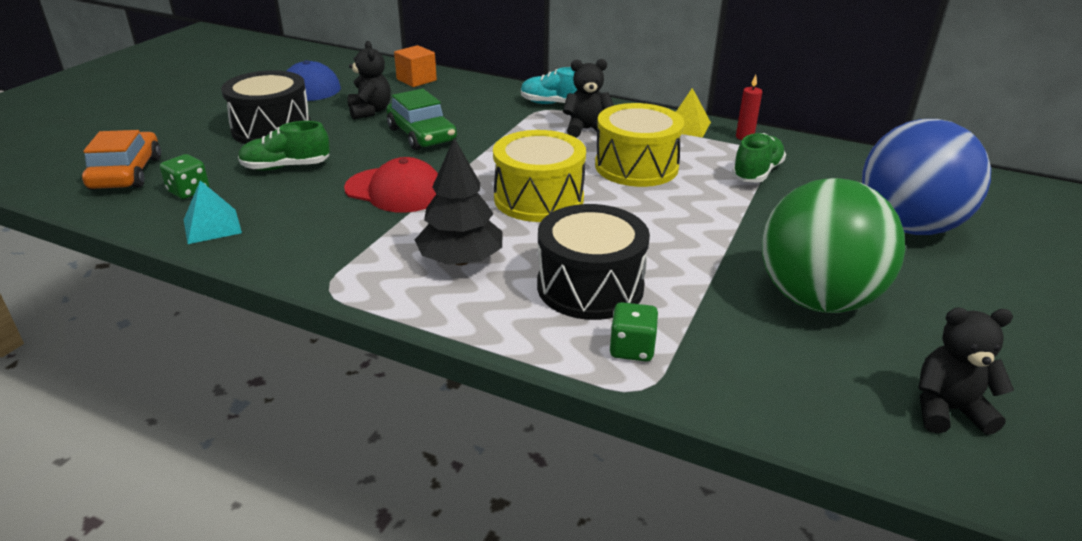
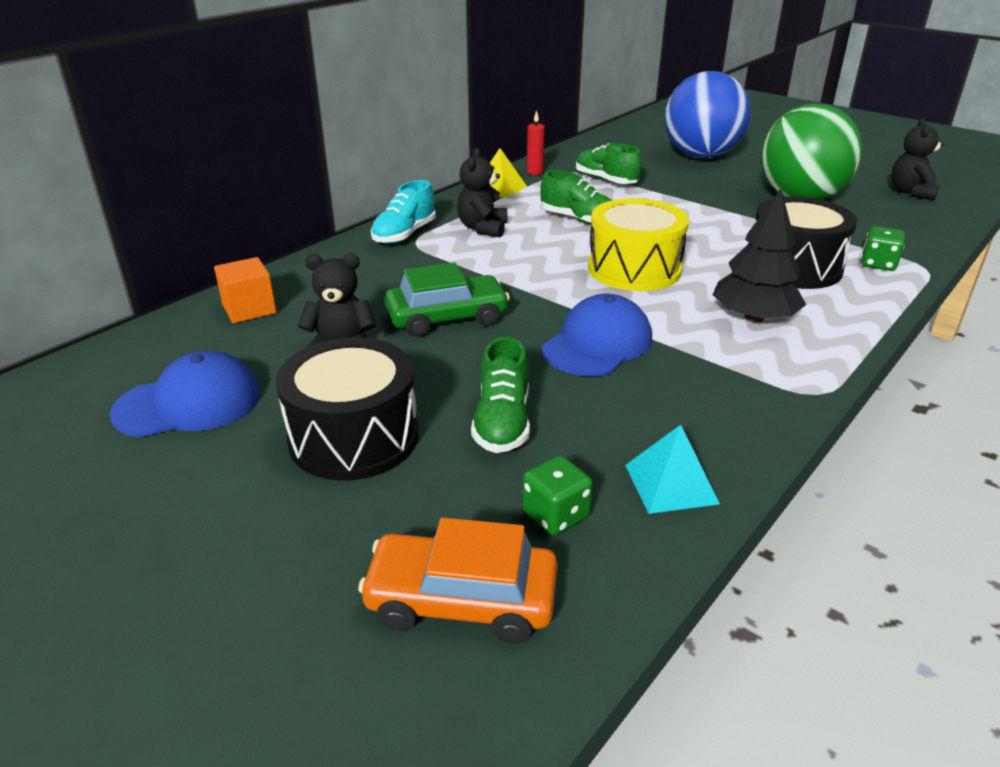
camera: 75 degrees left, 0 degrees up
red cap [344,157,438,213] -> blue cap [542,294,652,376]
yellow drum [595,103,684,187] -> green shoe [540,170,612,225]

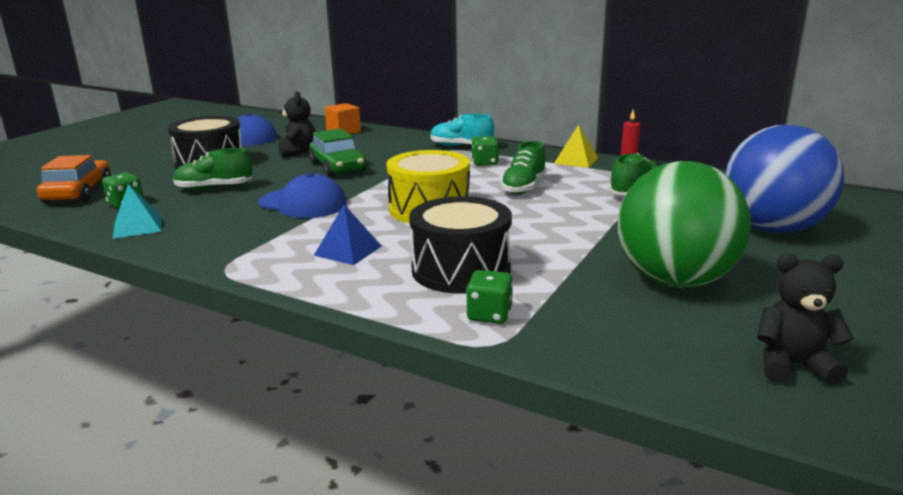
camera: 80 degrees right, 10 degrees down
black teddy bear [457,148,508,237] -> green dice [471,136,499,166]
black tree [713,189,806,323] -> blue pyramid [314,204,382,265]

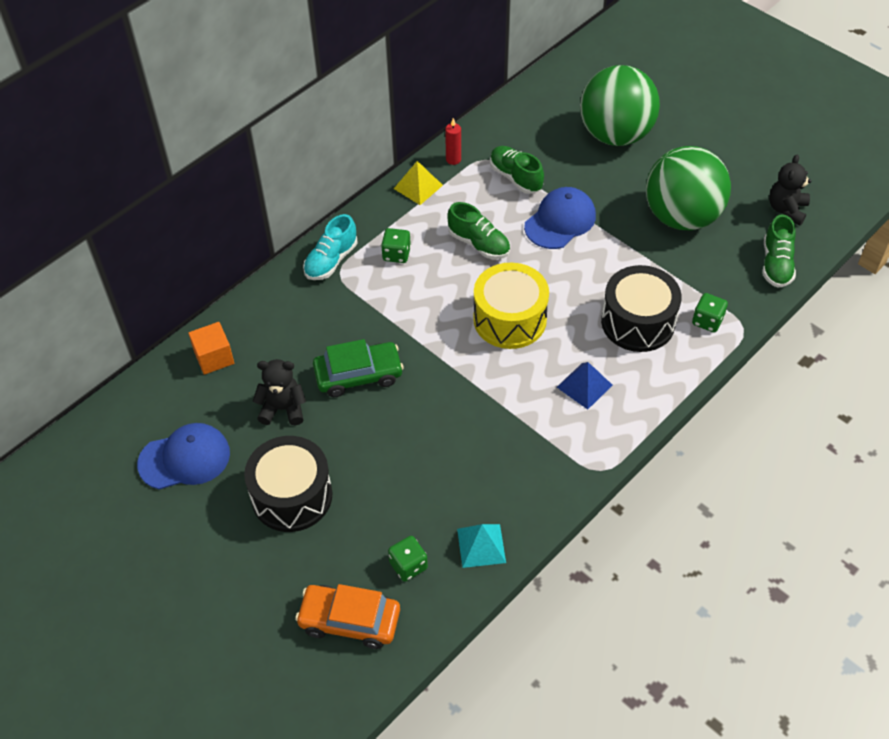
camera: 75 degrees left, 30 degrees up
green shoe [173,148,252,190] -> green shoe moved to [763,214,796,288]
blue cap [259,172,347,218] -> blue cap moved to [524,187,596,249]
blue ball [725,125,844,233] -> green ball [580,65,660,146]

